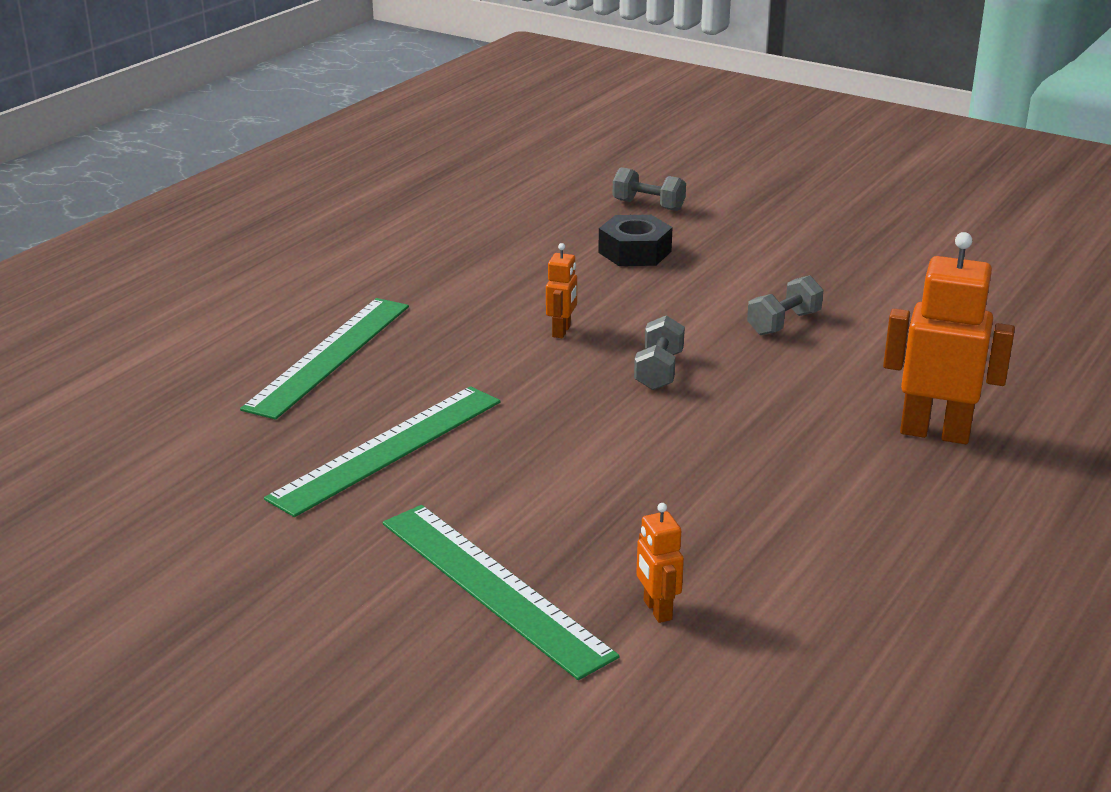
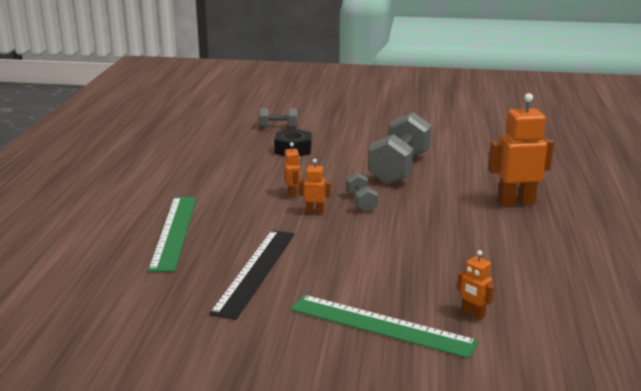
camera: 25 degrees left, 5 degrees down
green ruler [264,386,501,517] -> black ruler [209,230,295,320]
grey dumbbell [747,275,823,335] -> grey dumbbell [368,112,432,185], size x2.08
none -> orange robot [299,159,331,214]

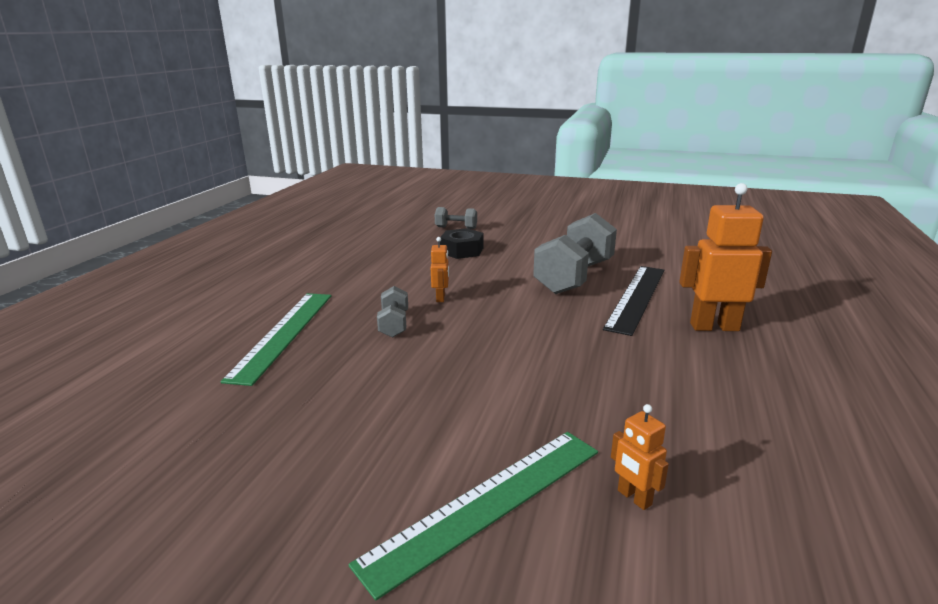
camera: 10 degrees right, 0 degrees up
black ruler [209,230,295,320] -> black ruler moved to [603,266,665,336]
green ruler [291,295,479,359] -> green ruler turned 75 degrees counterclockwise [349,432,598,601]
orange robot [299,159,331,214] -> none
grey dumbbell [346,172,378,212] -> grey dumbbell moved to [377,286,408,338]

